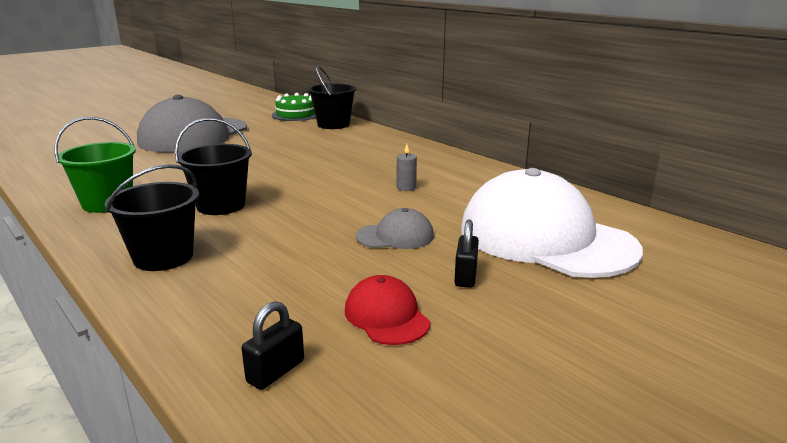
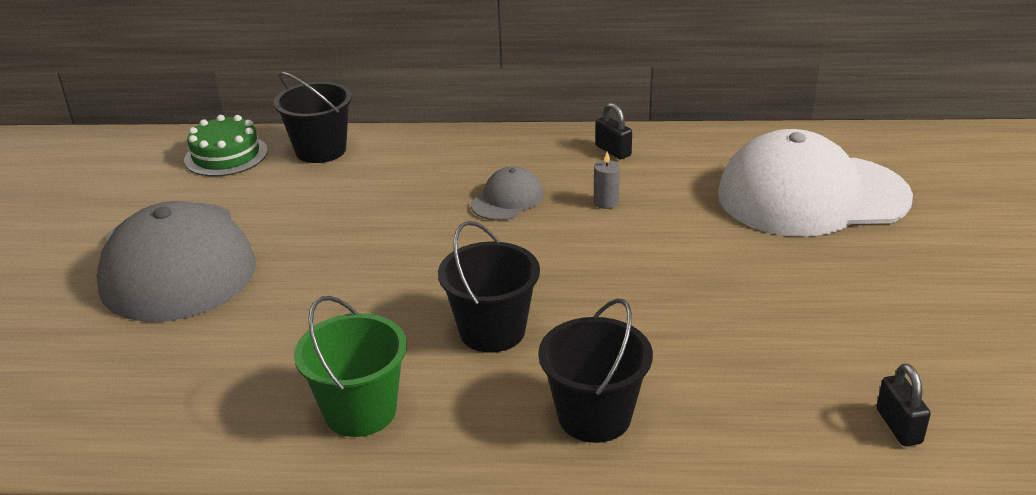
camera: 45 degrees left, 10 degrees up
red cap [345,275,430,345] -> none
grey cap [356,208,434,249] -> grey cap moved to [471,166,544,221]
black padlock [454,219,479,288] -> black padlock moved to [595,103,632,159]

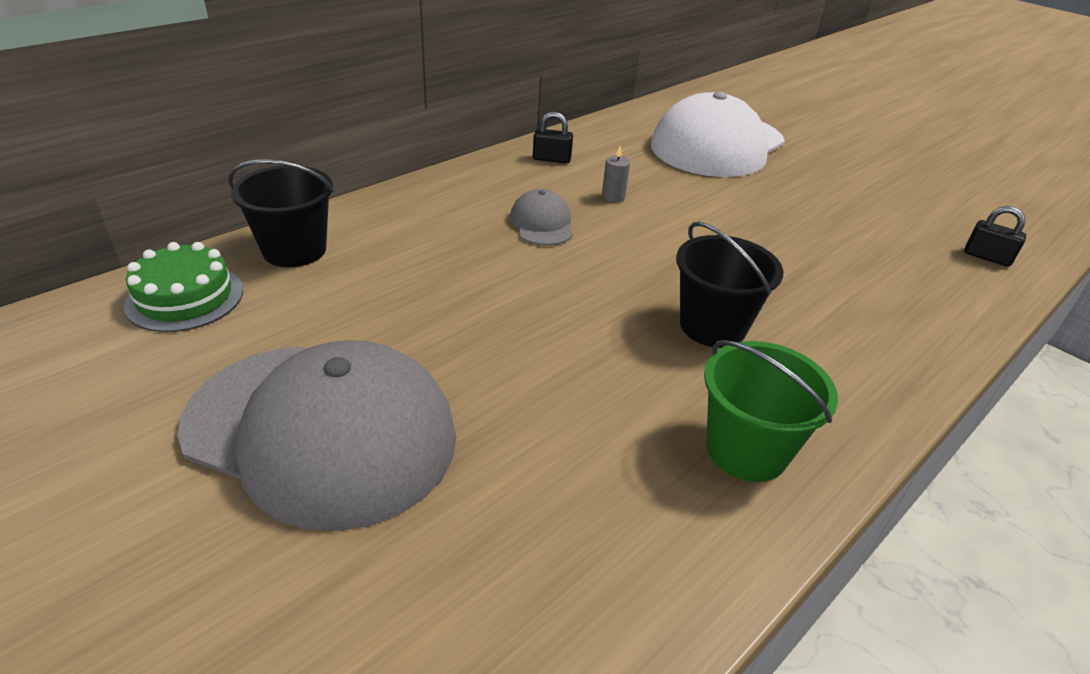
camera: 50 degrees left, 5 degrees up
black bucket [538,299,653,443] -> none

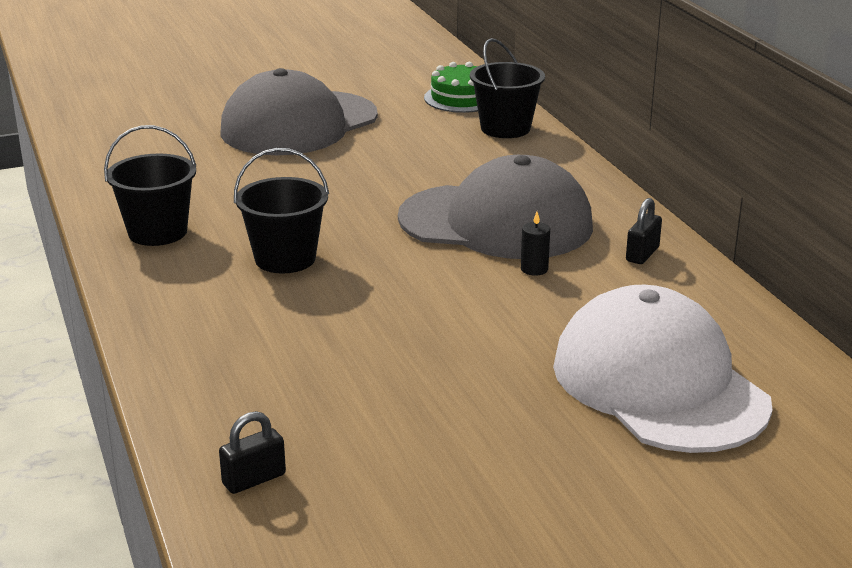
camera: 115 degrees right, 10 degrees down
grey cap [510,189,573,246] -> grey cap [398,155,593,259], size x2.29
grey candle [602,146,630,202] -> black candle [521,212,550,276]
green bucket [704,340,838,482] -> black bucket [104,125,196,246]

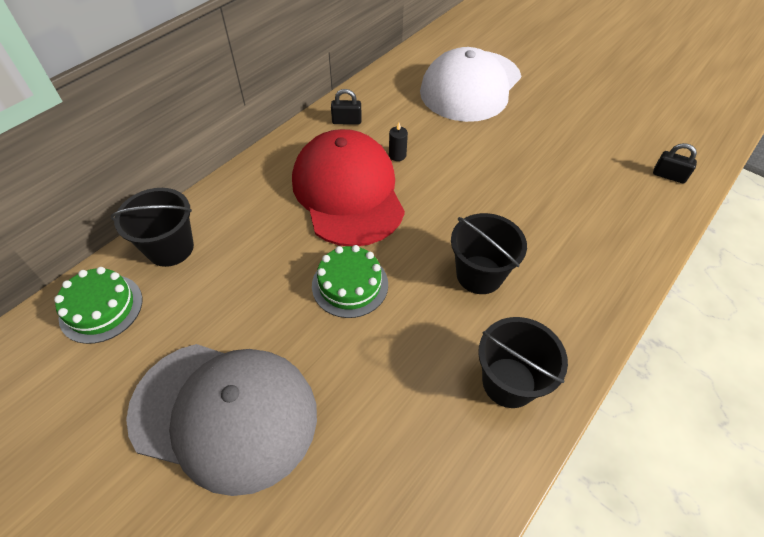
camera: 120 degrees left, 25 degrees up
grey cap [398,155,593,259] -> red cap [292,129,405,246]
none -> green cake [312,245,388,318]

